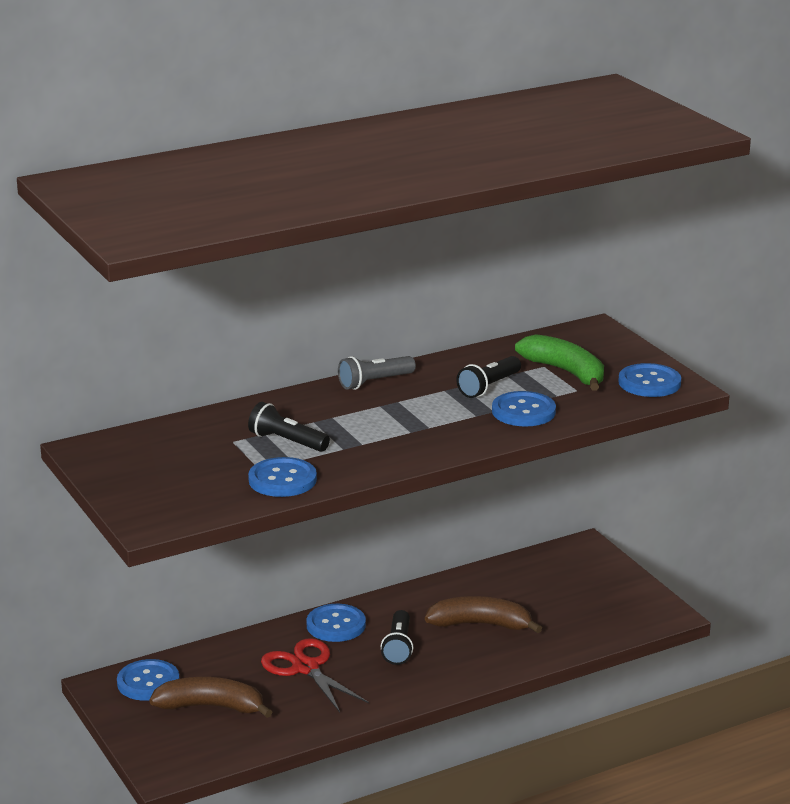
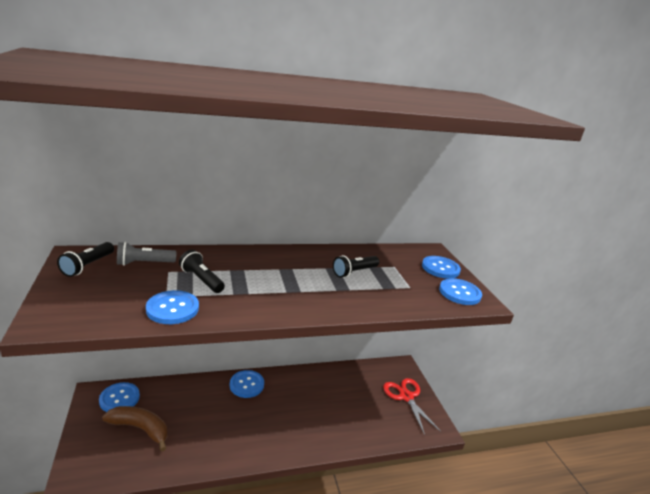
camera: 10 degrees right, 0 degrees up
red scissors [261,638,369,712] -> red scissors moved to [383,378,441,435]
grey flashlight [338,356,416,390] -> grey flashlight moved to [117,242,176,266]
black flashlight [380,610,413,665] -> black flashlight moved to [57,242,114,277]
brown banana [425,596,542,634] -> none
blue button [492,391,556,427] -> blue button moved to [422,256,461,279]
green banana [515,334,604,391] -> none

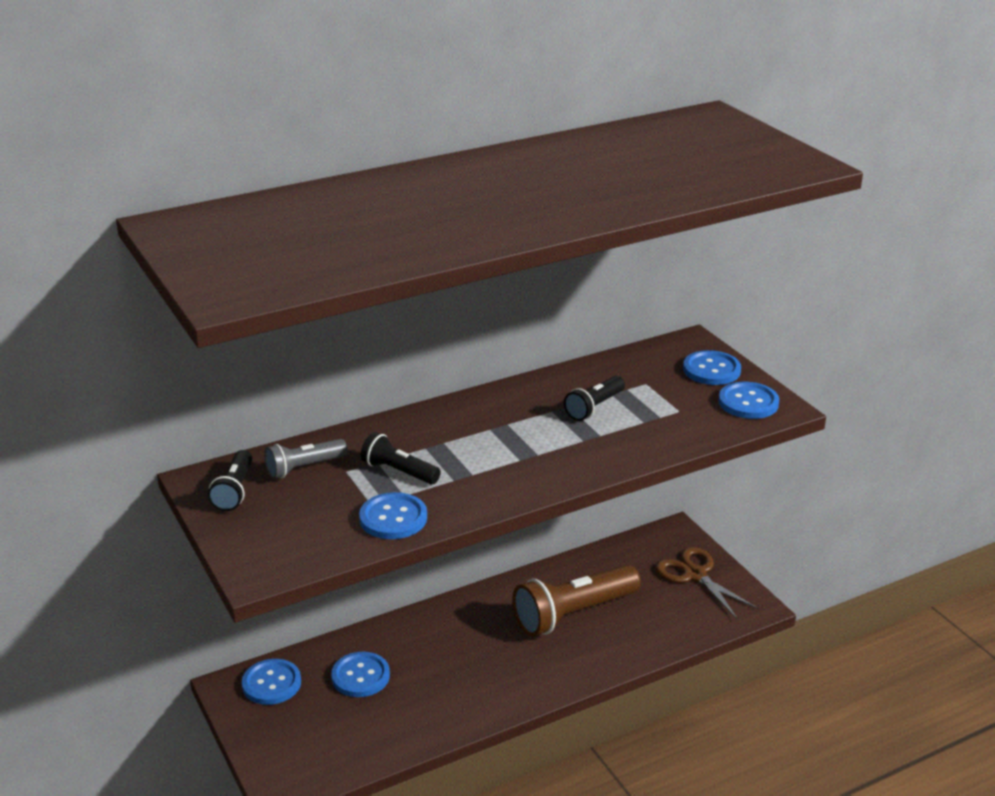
camera: 10 degrees left, 5 degrees up
brown banana [102,406,167,452] -> none
blue button [230,370,264,398] -> blue button moved to [331,652,390,697]
red scissors [383,378,441,435] -> brown scissors [656,547,759,619]
none -> brown flashlight [512,565,641,636]

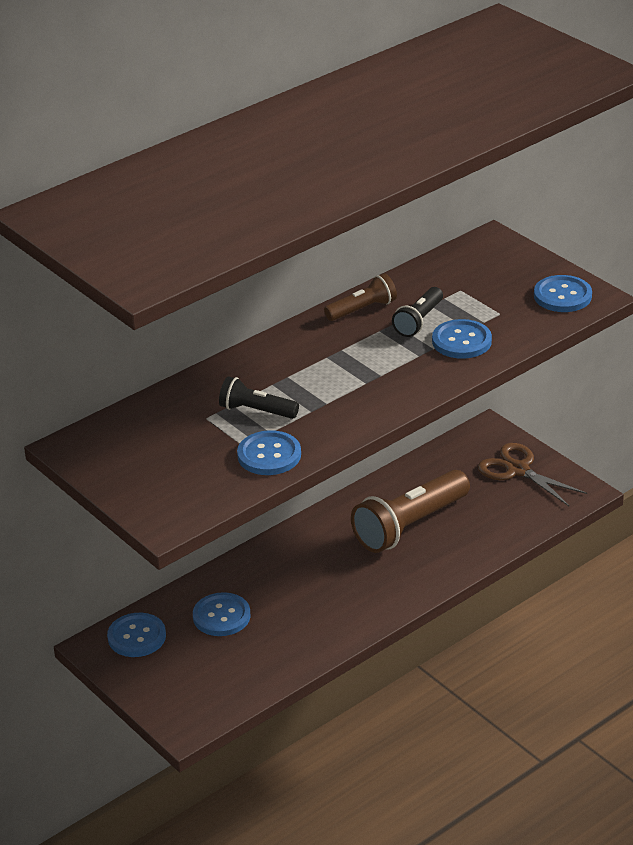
camera: 10 degrees left, 5 degrees up
black flashlight [208,450,253,511] -> none
grey flashlight [264,439,348,479] -> none
blue button [683,350,741,385] -> blue button moved to [432,319,492,359]
none -> brown flashlight [324,273,397,321]

